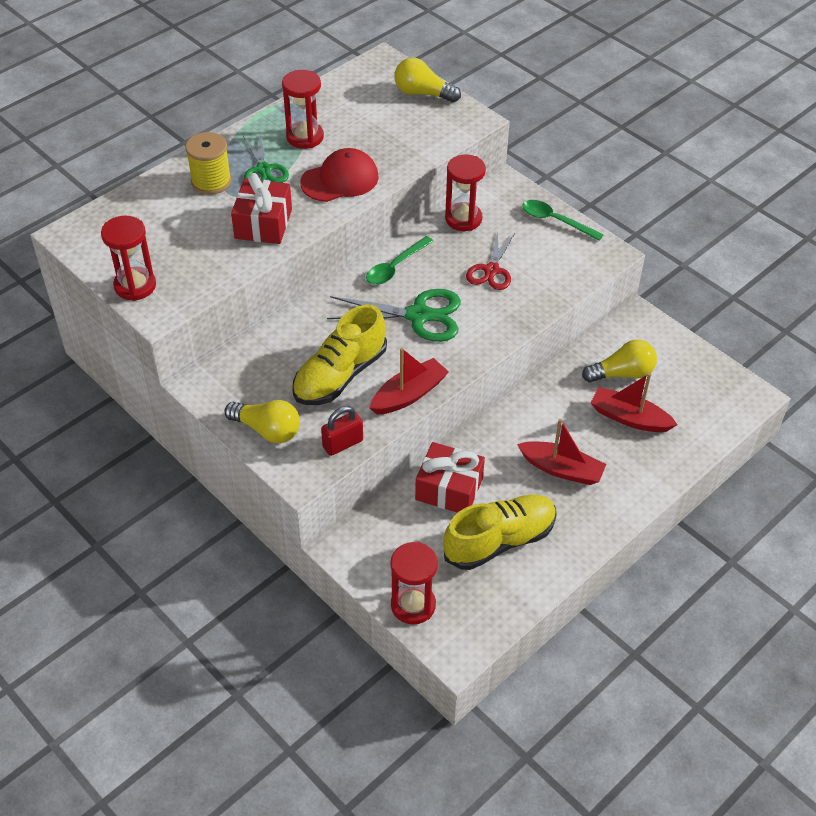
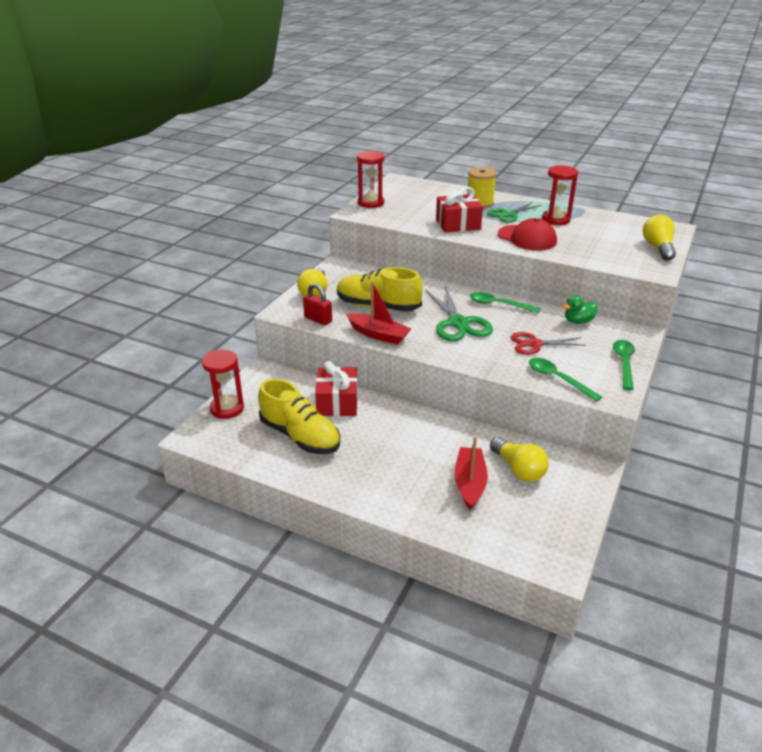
camera: 70 degrees right, 15 degrees down
red hourglass [445,154,486,231] -> green duck [562,295,598,324]
red boat [517,419,606,485] -> none
none -> green spoon [529,358,602,402]

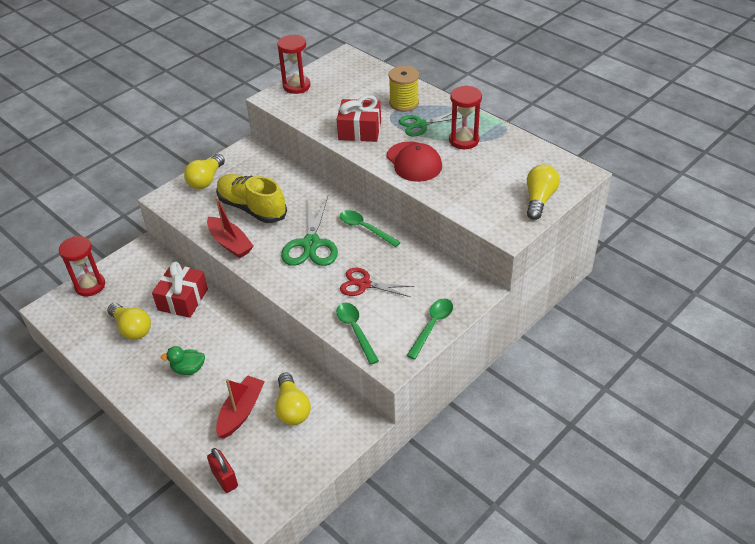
camera: 20 degrees right, 10 degrees up
yellow shoe [258,379,340,454] -> yellow light bulb [107,303,151,340]
red padlock [303,283,332,325] -> red padlock moved to [207,448,238,493]
green duck [562,295,598,324] -> green duck moved to [161,346,205,375]

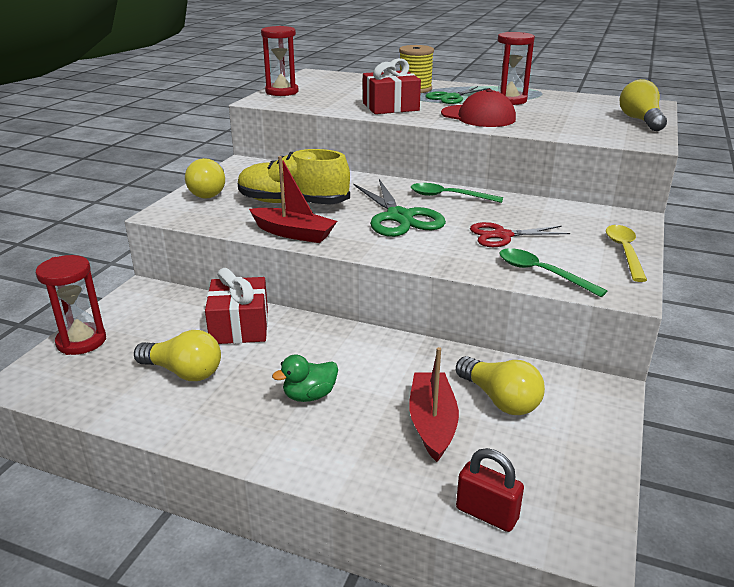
camera: 25 degrees left, 15 degrees down
green spoon [406,298,453,360] -> yellow spoon [606,225,647,282]

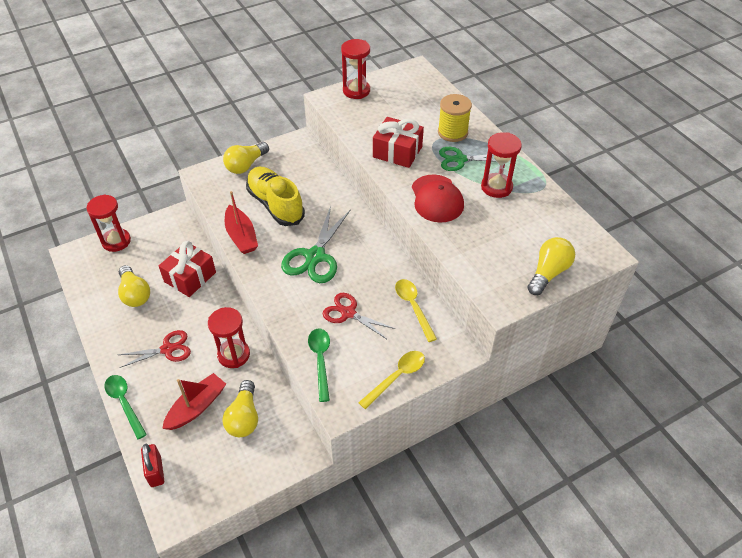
camera: 40 degrees right, 20 degrees up
green duck [272,355,338,402] -> red scissors [119,330,191,368]
green spoon [411,183,503,203] -> green spoon moved to [105,375,147,440]
none -> red hourglass [208,307,250,368]
none -> yellow spoon [395,279,437,342]

